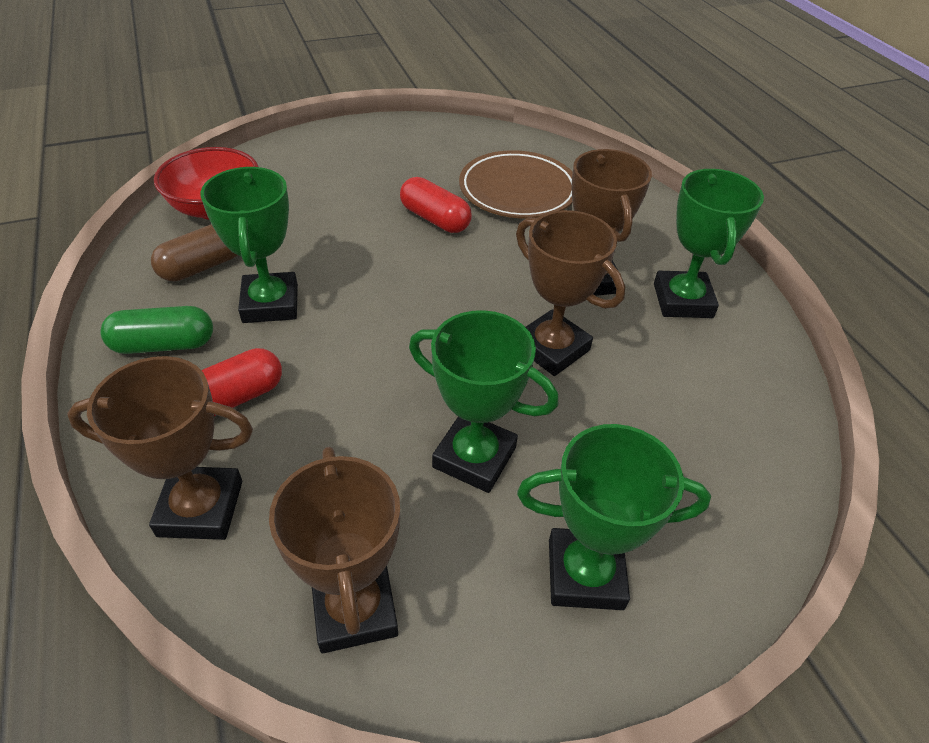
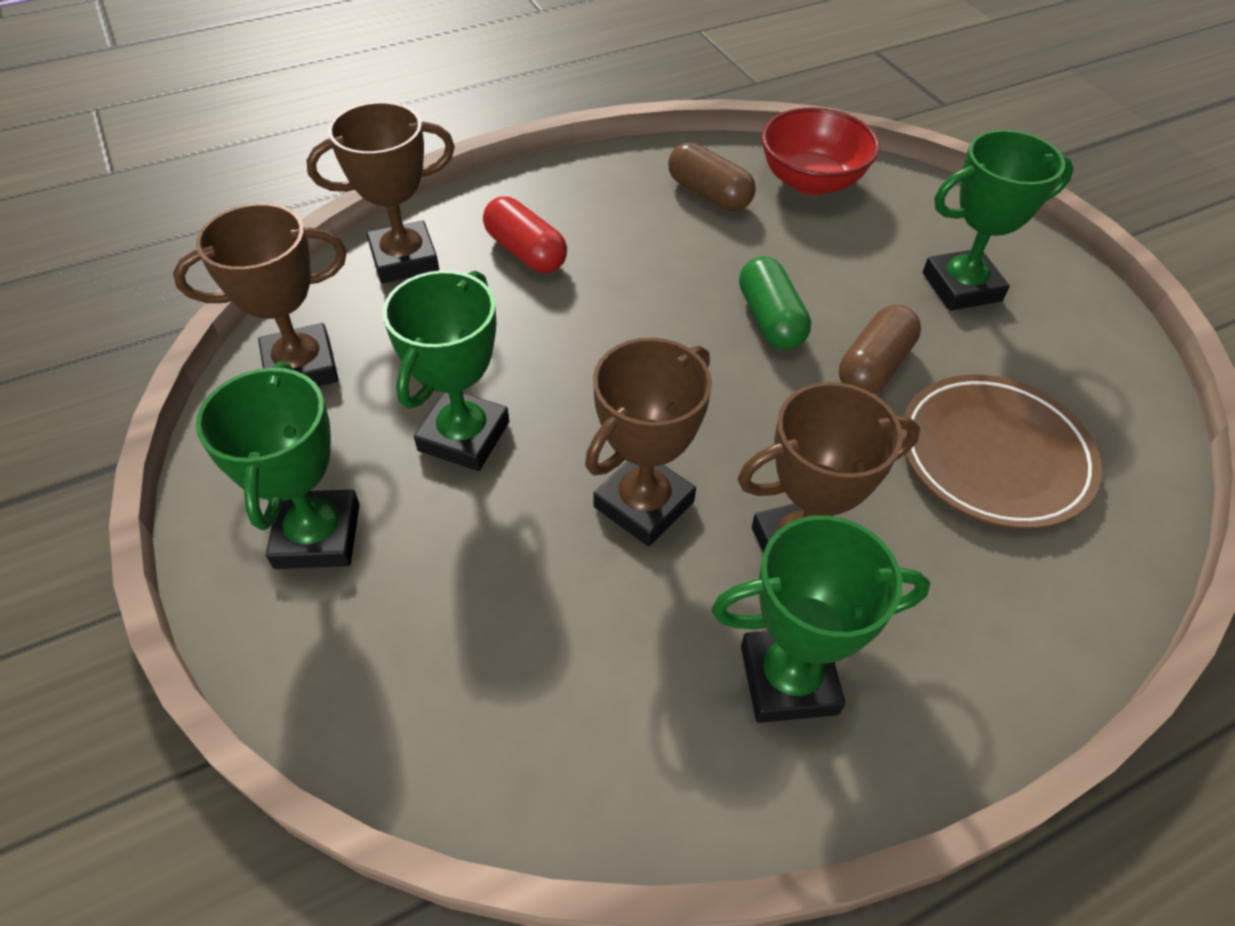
camera: 85 degrees right, 5 degrees up
brown trophy [67,356,253,540] -> brown trophy turned 75 degrees clockwise [306,102,455,283]
green capsule [100,306,213,354] -> green capsule moved to [739,256,811,350]
green trophy [200,167,298,323] -> green trophy moved to [923,130,1074,311]
red capsule [400,177,472,233] -> brown capsule [839,305,921,394]

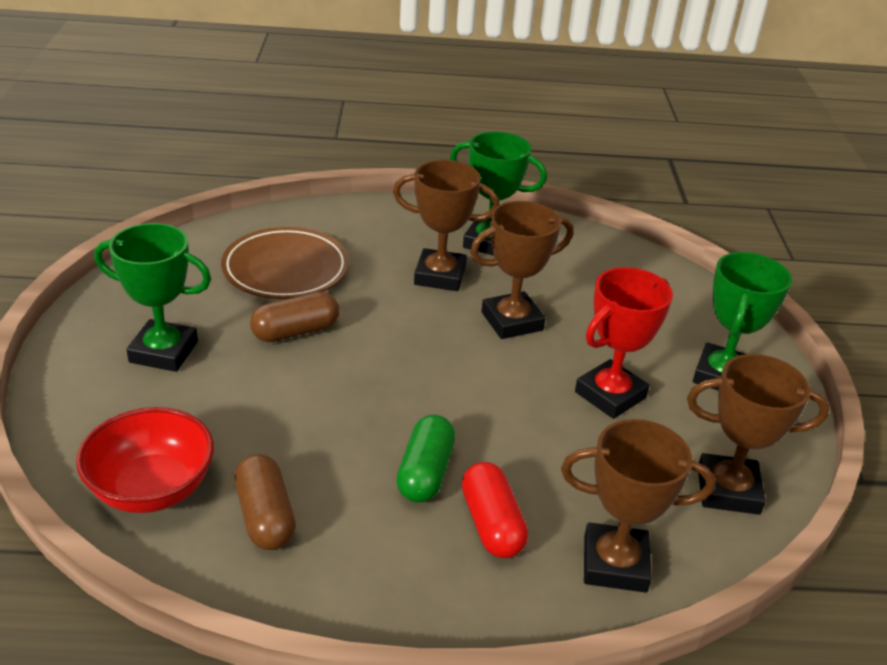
camera: 155 degrees left, 15 degrees down
green trophy [383,270,509,471] -> red trophy [575,267,673,419]
green capsule [739,256,811,350] -> green capsule moved to [396,414,455,503]

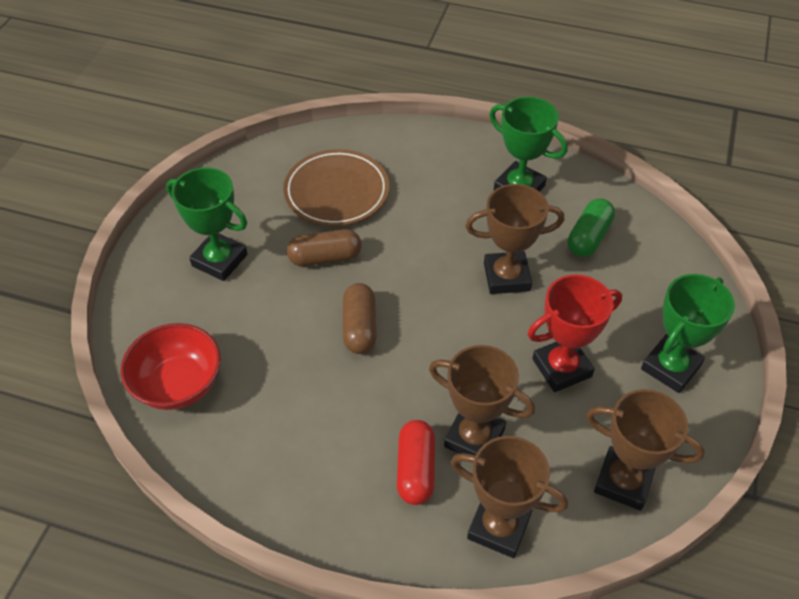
camera: 20 degrees right, 15 degrees up
brown capsule [234,454,296,550] -> brown capsule moved to [343,283,377,354]
brown trophy [393,160,499,291] -> brown trophy moved to [429,345,535,455]
green capsule [396,414,455,503] -> green capsule moved to [568,198,615,257]

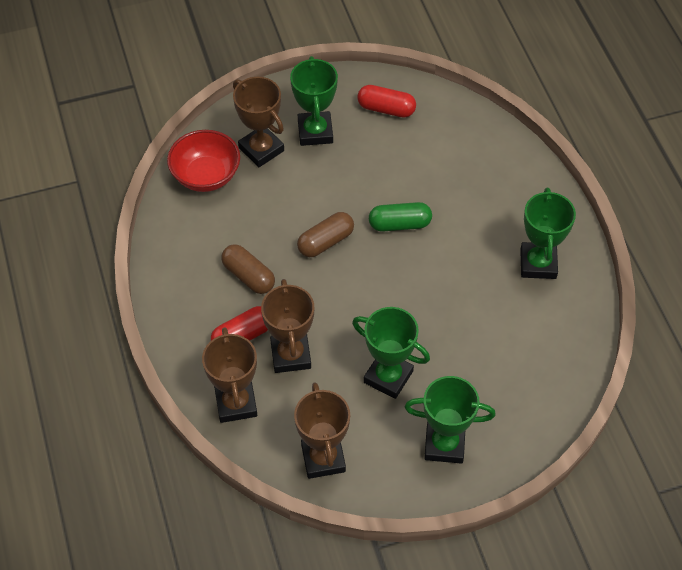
camera: 55 degrees right, 5 degrees up
brown plate [283,149,389,226] -> none
brown capsule [287,229,362,266] -> brown capsule moved to [221,244,275,294]
brown trophy [465,184,564,294] -> brown trophy moved to [233,77,284,167]
red trophy [528,274,622,392] -> green trophy [352,307,430,399]
green capsule [568,198,615,257] -> green capsule moved to [369,202,432,232]
none -> red capsule [357,85,416,118]

